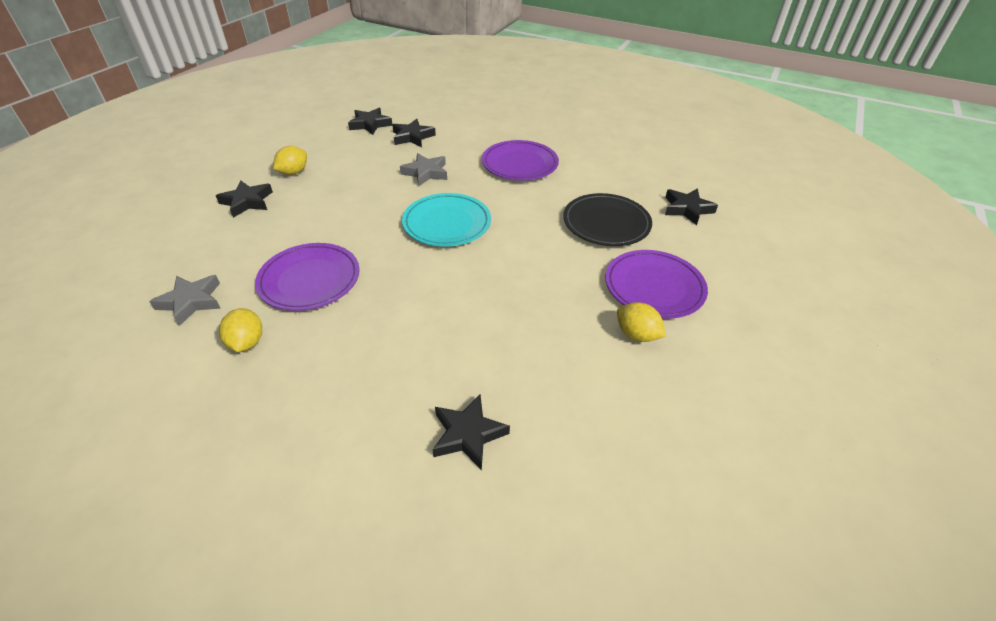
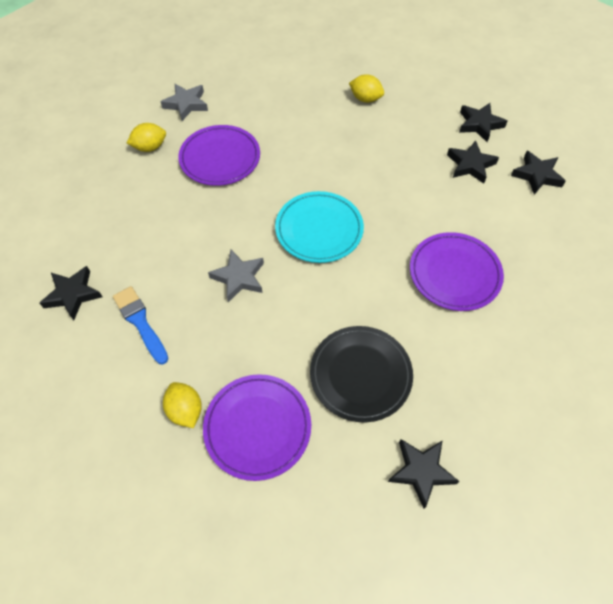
camera: 80 degrees right, 15 degrees up
black star [216,180,273,218] -> black star moved to [511,151,566,195]
grey star [400,153,447,186] -> grey star moved to [208,250,264,302]
yellow lemon [617,302,666,342] -> yellow lemon turned 60 degrees counterclockwise [163,382,202,428]
none -> blue brush [113,286,168,364]

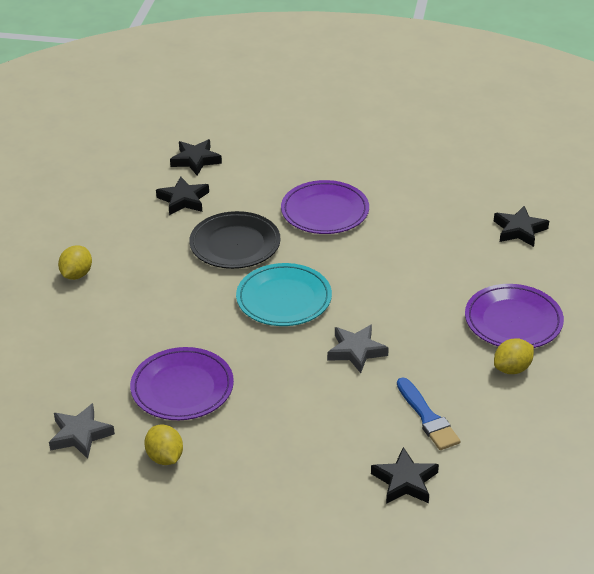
camera: 95 degrees left, 20 degrees down
blue brush [113,286,168,364] -> blue brush turned 75 degrees counterclockwise [397,377,460,450]
black plate [310,326,413,423] -> black plate moved to [189,211,280,269]
black star [459,103,507,142] -> none

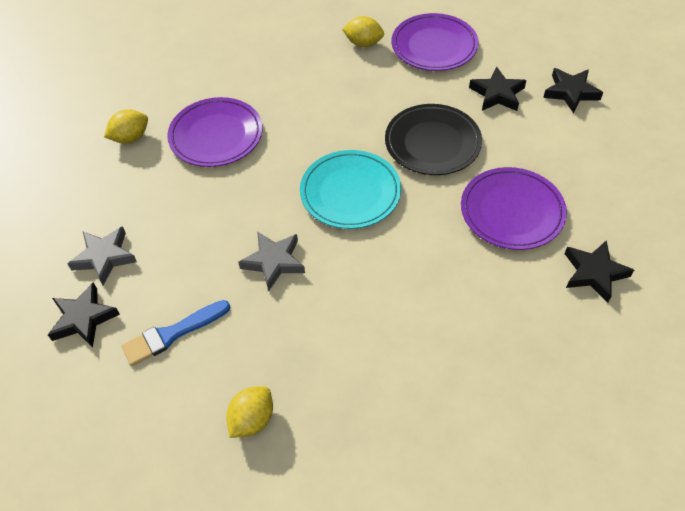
camera: 85 degrees right, 15 degrees up
grey star [49,403,115,459] -> grey star moved to [67,226,137,285]
purple plate [465,284,564,348] -> purple plate moved to [391,13,479,71]
black star [494,206,549,247] -> black star moved to [564,240,634,303]
yellow lemon [494,338,534,374] -> yellow lemon turned 75 degrees clockwise [226,386,273,438]

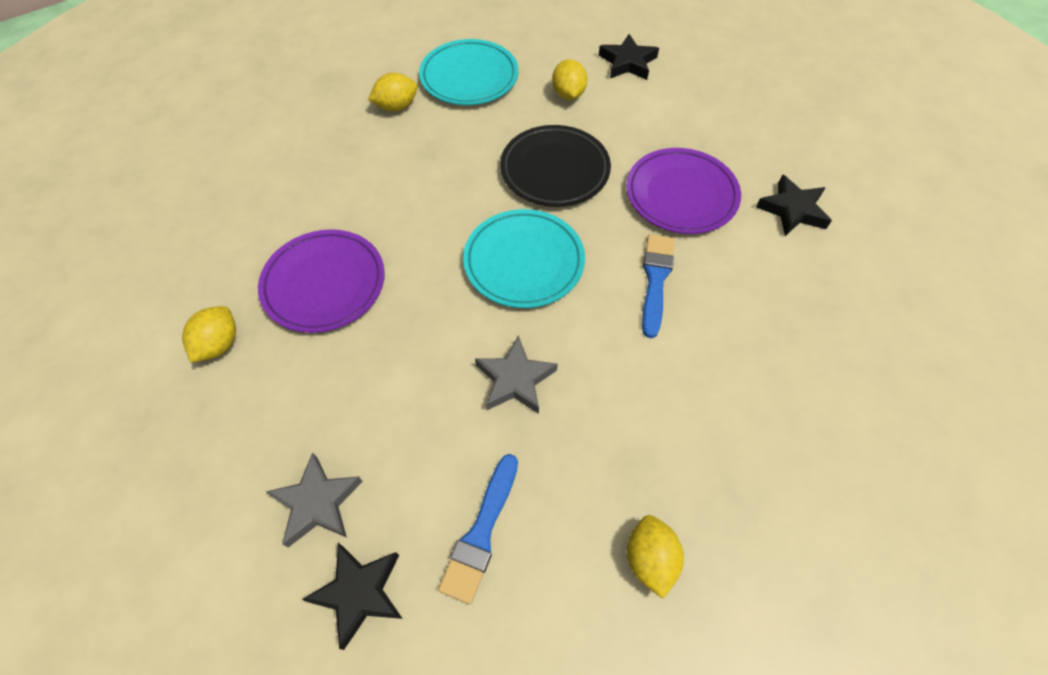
camera: 40 degrees left, 5 degrees up
purple plate [391,13,479,71] -> turquoise plate [419,39,518,105]
black star [469,67,527,111] -> yellow lemon [552,59,587,100]
none -> blue brush [642,234,675,338]

